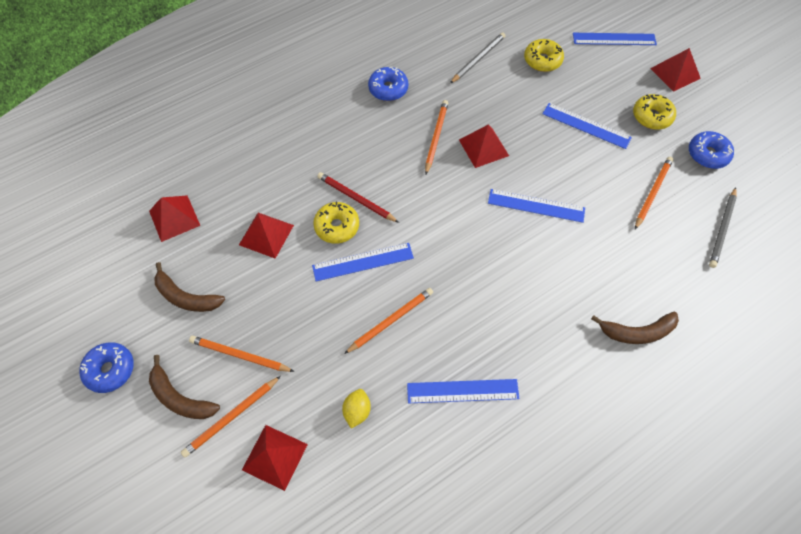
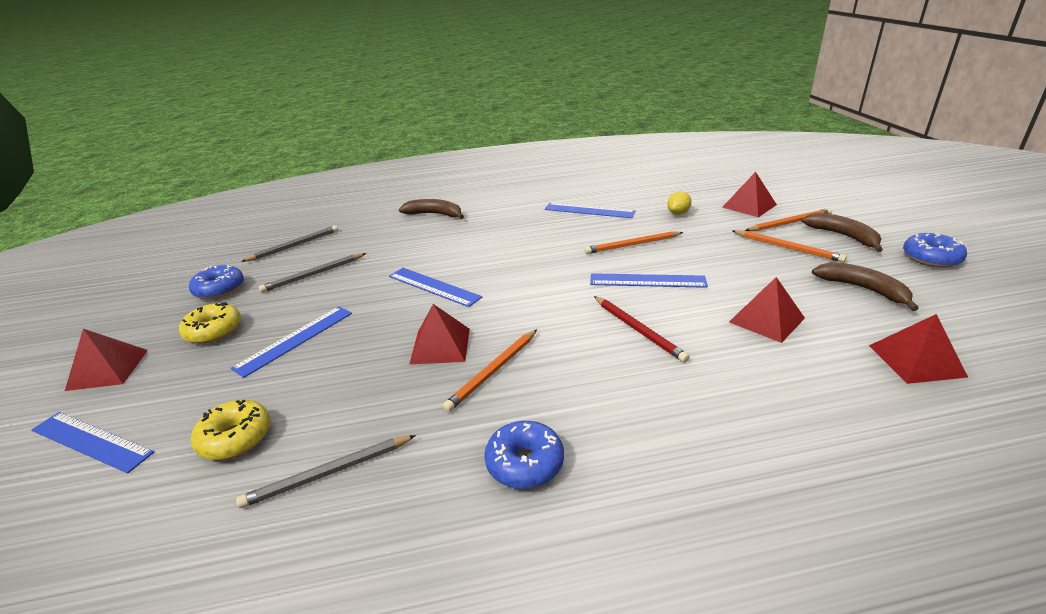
camera: 155 degrees left, 30 degrees down
yellow donut [313,202,359,244] -> none
blue ruler [542,103,632,149] -> blue ruler turned 75 degrees clockwise [231,306,352,378]
orange pencil [635,157,673,230] -> grey pencil [259,253,366,293]

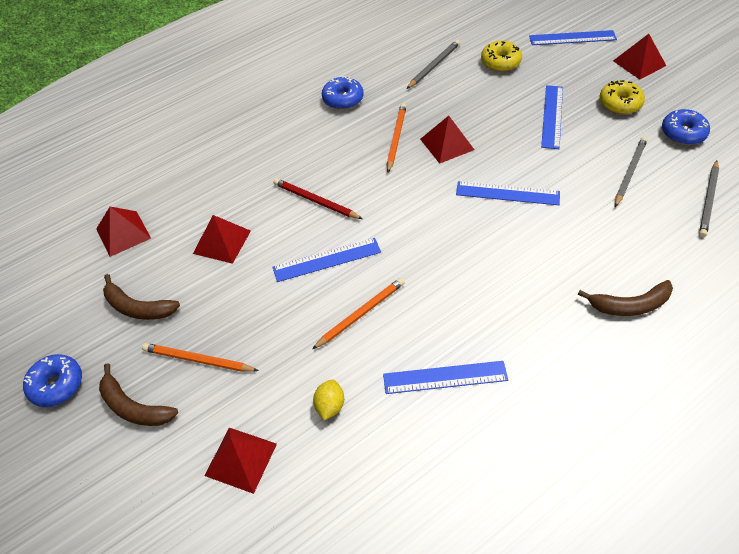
camera: 155 degrees right, 20 degrees up
orange pencil [745,208,832,231] -> none

